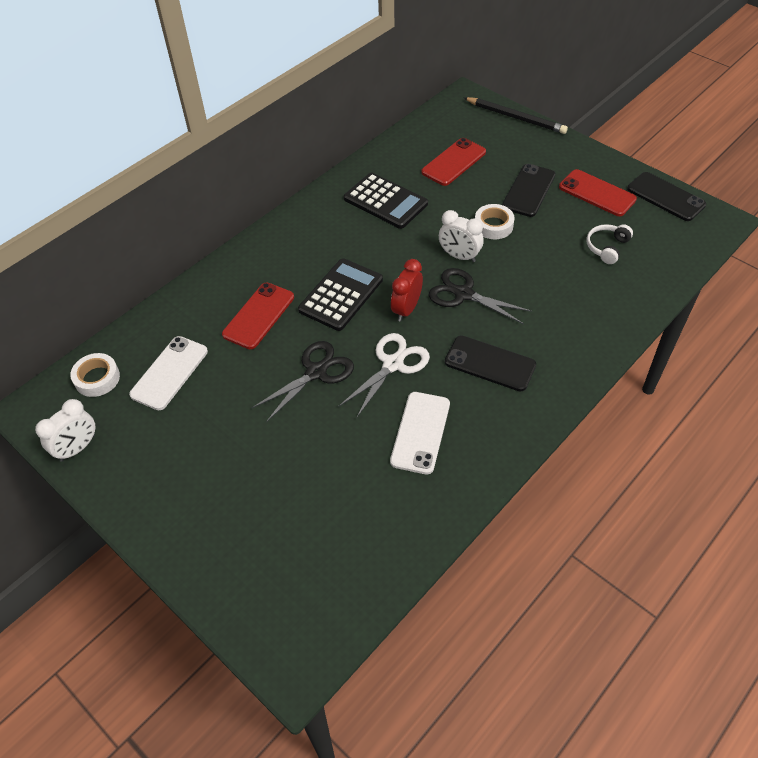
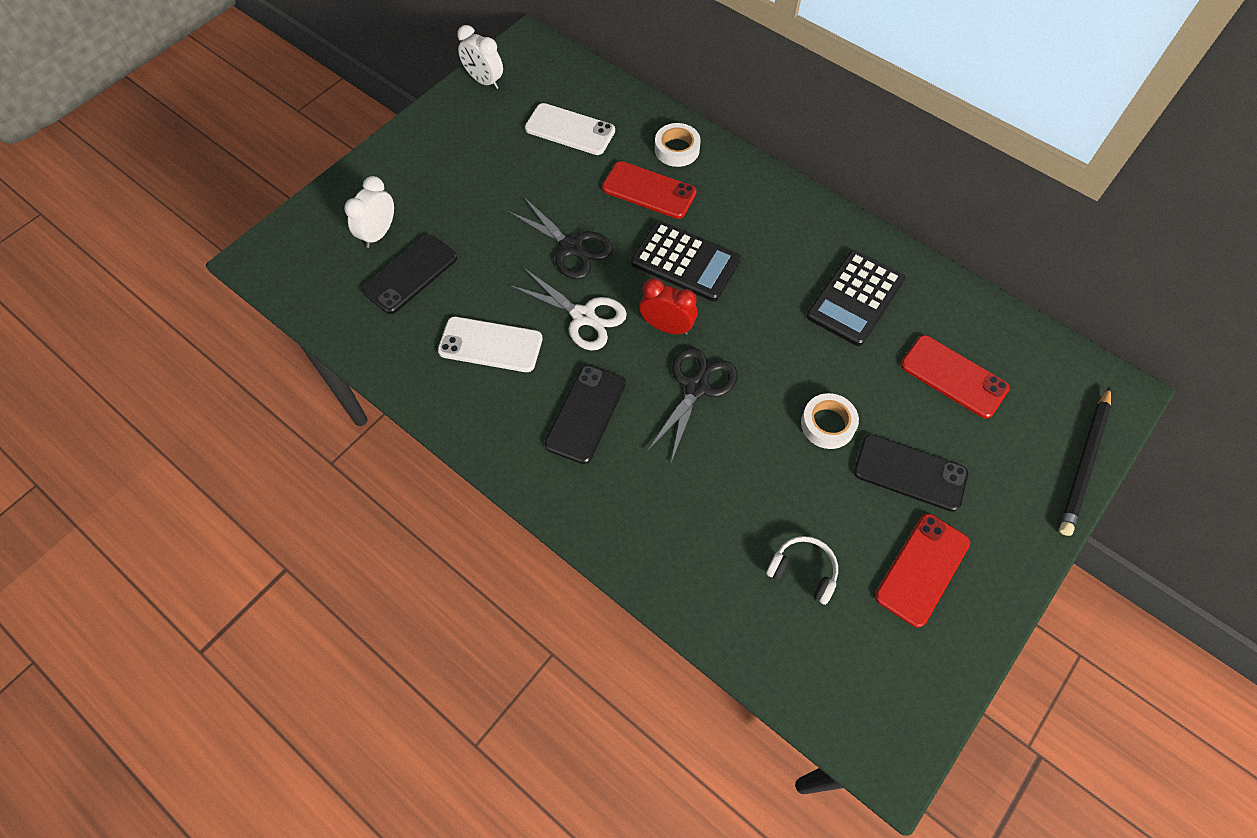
camera: 85 degrees right, 10 degrees up
white tape [70,353,120,397] -> white tape moved to [655,123,701,167]
white clock [439,210,484,262] -> white clock moved to [344,176,394,248]
black phone [627,172,706,221] -> black phone moved to [362,234,457,314]

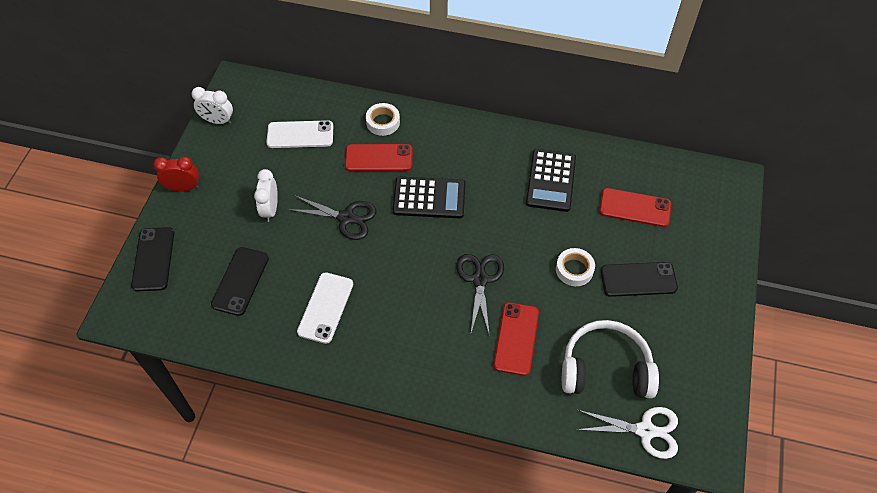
camera: 25 degrees left, 5 degrees down
white clock [344,176,394,248] -> white clock moved to [254,169,278,222]
white phone [438,317,543,372] -> white phone turned 60 degrees counterclockwise [297,272,353,344]
white scissors [510,268,627,351] -> white scissors moved to [575,407,678,459]
black phone [545,365,626,464] -> black phone moved to [131,227,174,291]
red clock [640,278,697,335] -> red clock moved to [153,156,199,192]
white headphones [766,536,838,605] -> white headphones [562,320,659,399], size x2.00
red phone [875,514,970,627] -> red phone moved to [494,302,539,376]
black pencil [1059,387,1111,536] -> none

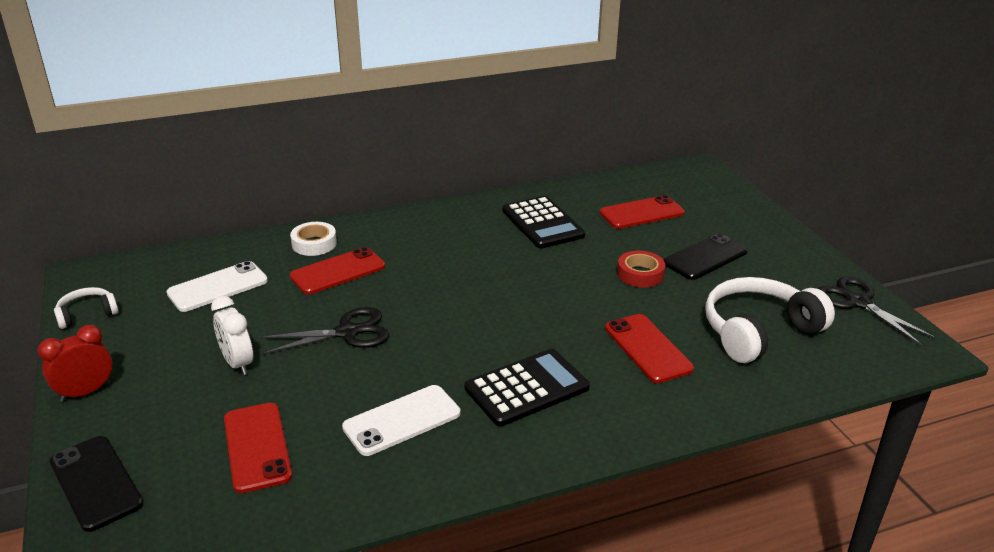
camera: 35 degrees left, 25 degrees down
white clock [192,87,233,124] -> white headphones [54,287,119,329]
black phone [211,247,269,316] -> red phone [224,403,292,493]
white phone [297,272,353,344] -> white phone turned 75 degrees clockwise [342,385,460,456]
black calculator [393,177,465,218] -> black calculator moved to [465,349,590,427]
black scissors [456,254,504,337] -> black scissors moved to [817,276,937,346]
white tape [556,248,595,286] -> red tape [617,251,665,288]
white scissors [575,407,678,459] -> none

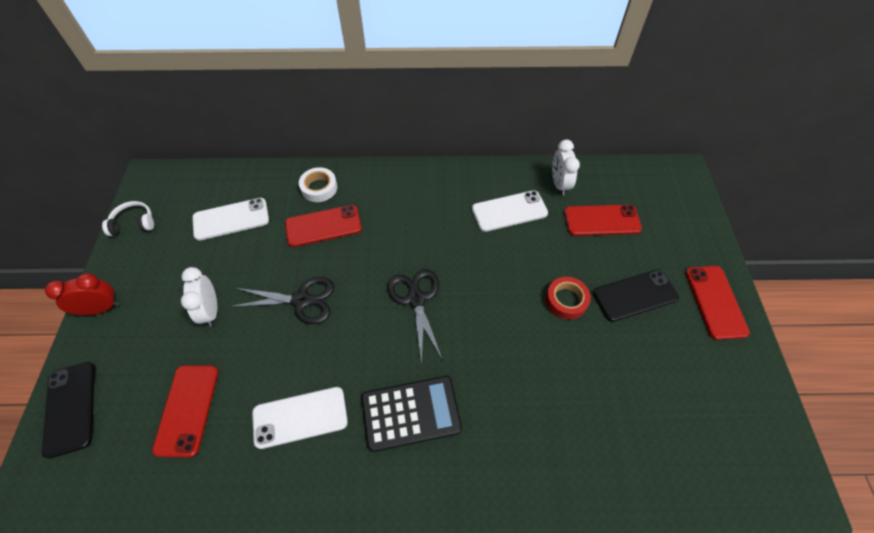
camera: 20 degrees right, 25 degrees up
black calculator [503,196,585,248] -> white phone [472,190,548,232]
red phone [605,314,694,383] -> red phone moved to [685,266,750,340]
white headphones [705,277,835,363] -> none
black scissors [817,276,937,346] -> black scissors moved to [387,269,442,364]
none -> white clock [552,140,580,196]

